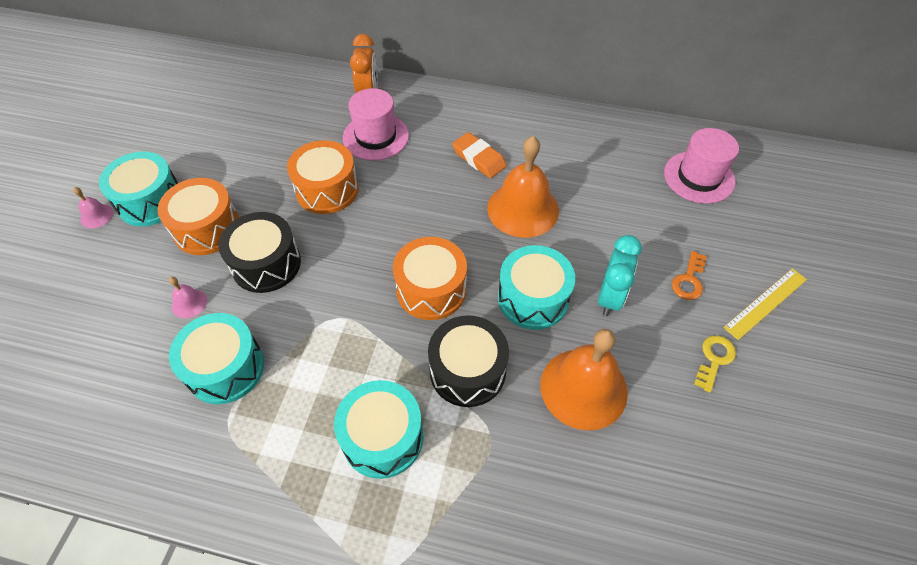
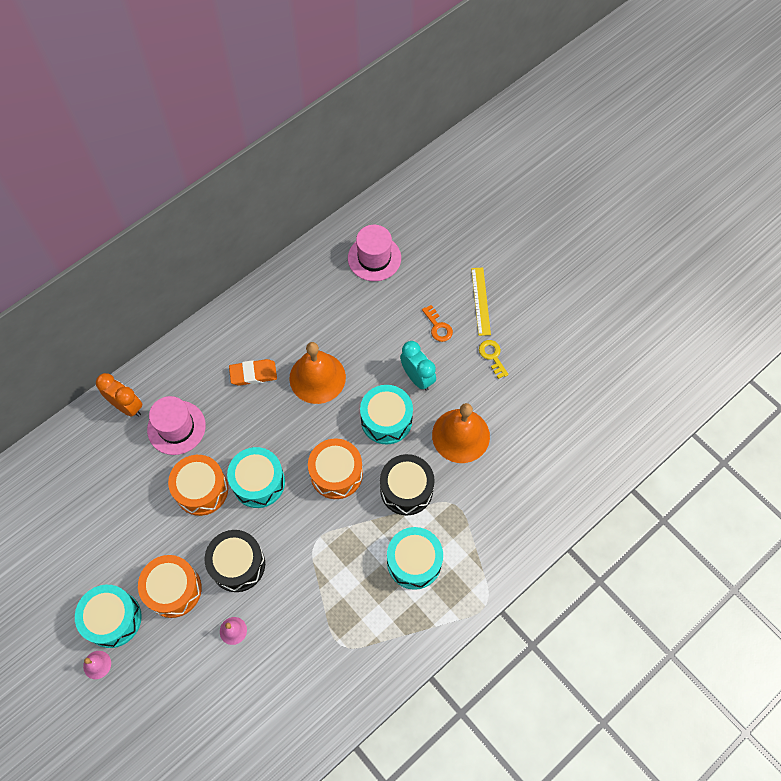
camera: 55 degrees left, 10 degrees up
turquoise drum [169,313,264,404] -> turquoise drum moved to [227,447,285,508]

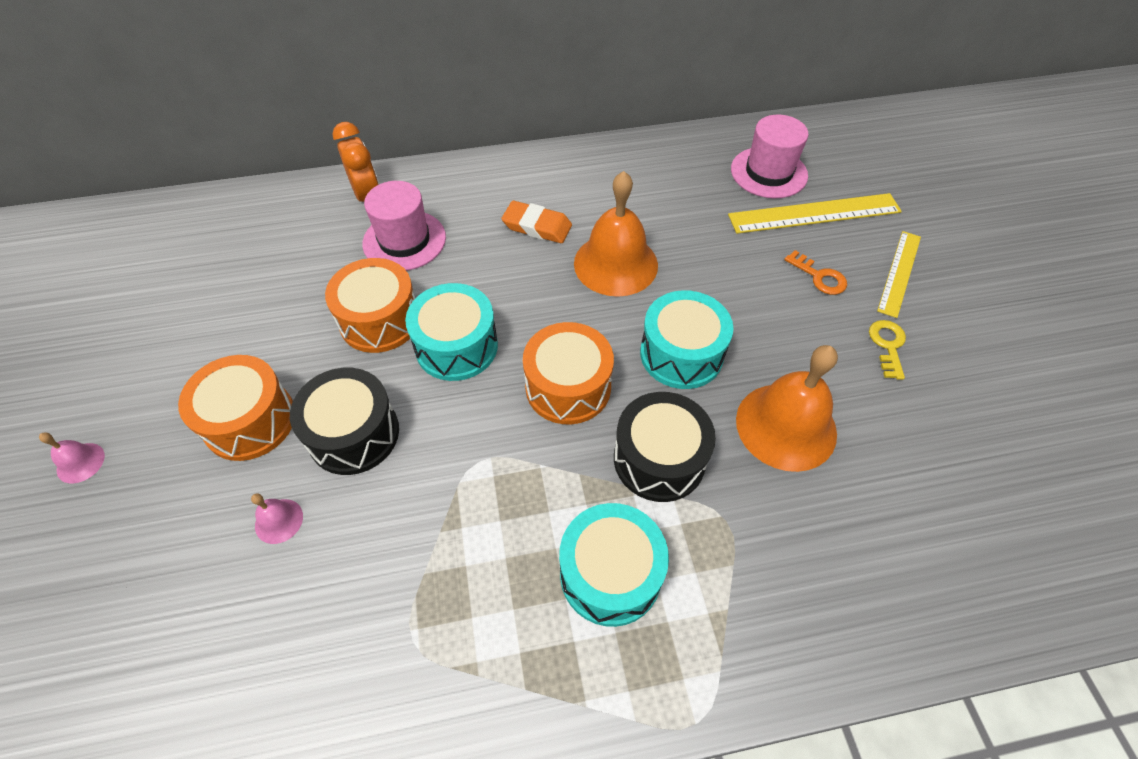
camera: 30 degrees right, 10 degrees down
turquoise drum [75,585,142,648] -> none
turquoise clock [400,341,436,391] -> none
orange key [422,305,453,342] -> orange key turned 45 degrees counterclockwise [784,250,847,295]
none -> yellow ruler [728,193,902,234]

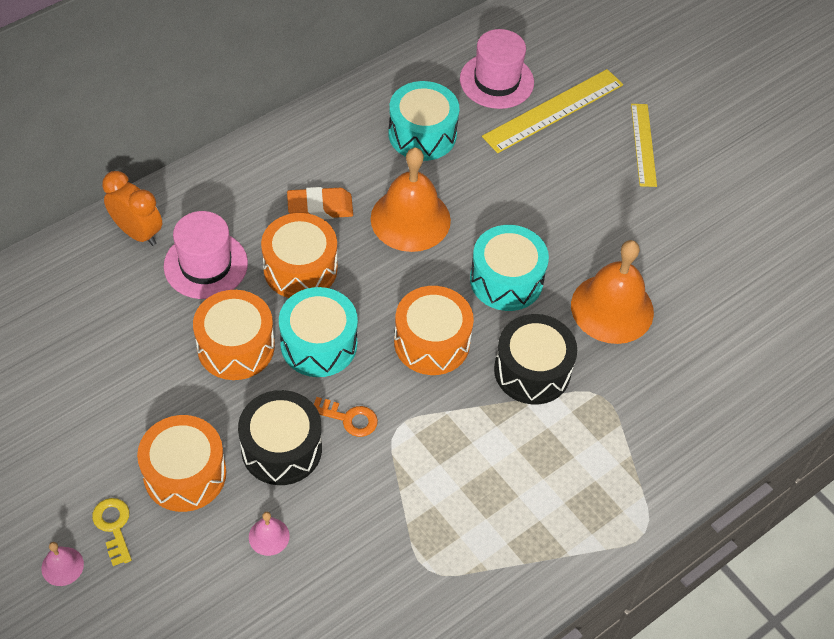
camera: 30 degrees left, 0 degrees up
turquoise drum [559,503,669,627] -> turquoise drum moved to [388,81,460,161]
orange key [784,250,847,295] -> orange key moved to [314,397,378,437]
yellow key [869,320,906,380] -> yellow key moved to [92,498,132,566]
none -> orange drum [261,213,338,298]

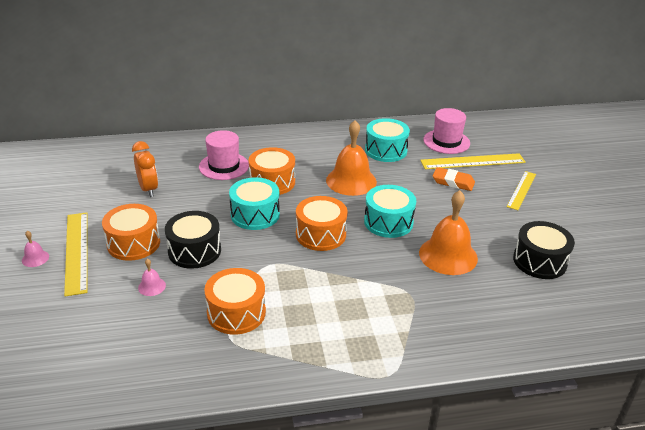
camera: 30 degrees right, 20 degrees down
yellow key [92,498,132,566] -> yellow ruler [64,212,88,297]
orange clock [102,171,162,246] -> orange clock moved to [132,141,158,197]
orange drum [193,290,275,380] -> orange drum moved to [204,268,266,335]
orange eraser [287,187,353,219] -> orange eraser moved to [433,167,475,191]
orange key [314,397,378,437] -> none
black drum [494,314,577,404] -> black drum moved to [513,221,575,279]

